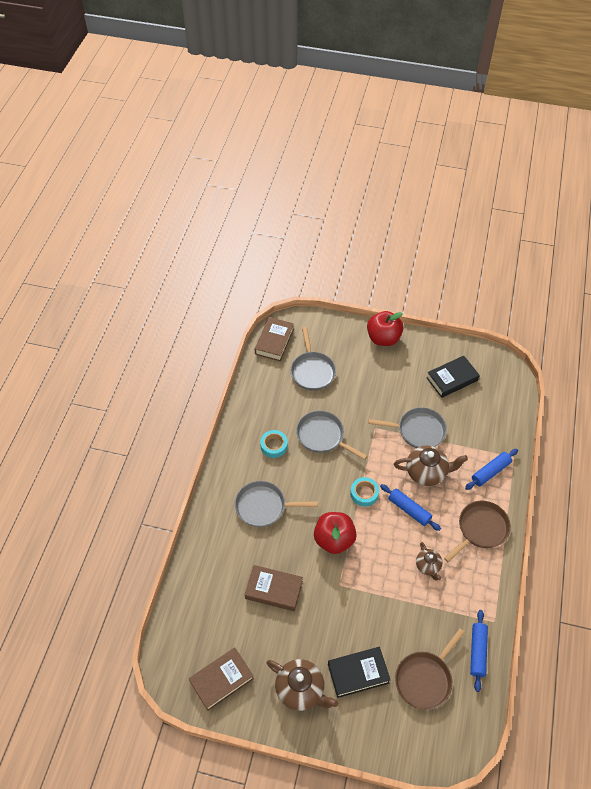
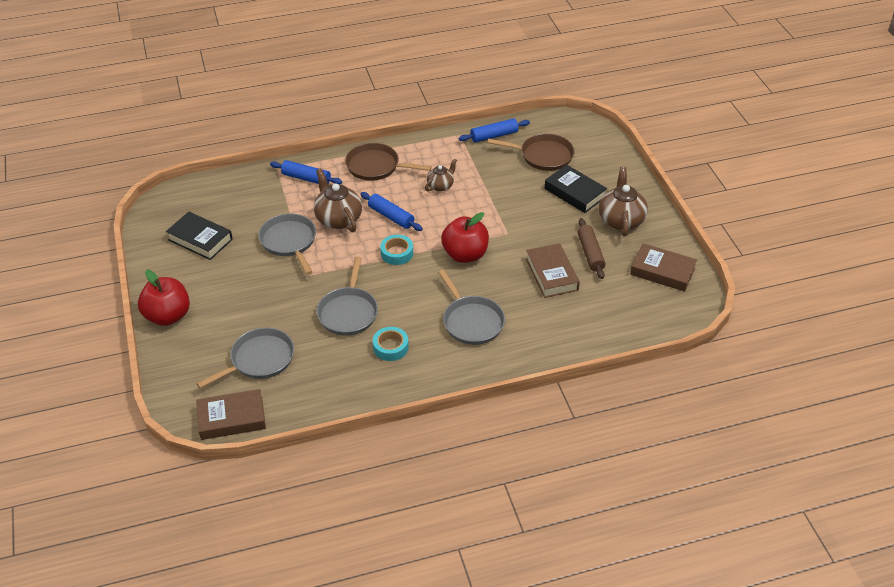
camera: 120 degrees left, 10 degrees down
blue rolling pin [380,484,441,531] -> blue rolling pin turned 60 degrees counterclockwise [360,192,423,231]
none -> brown rolling pin [578,218,605,279]

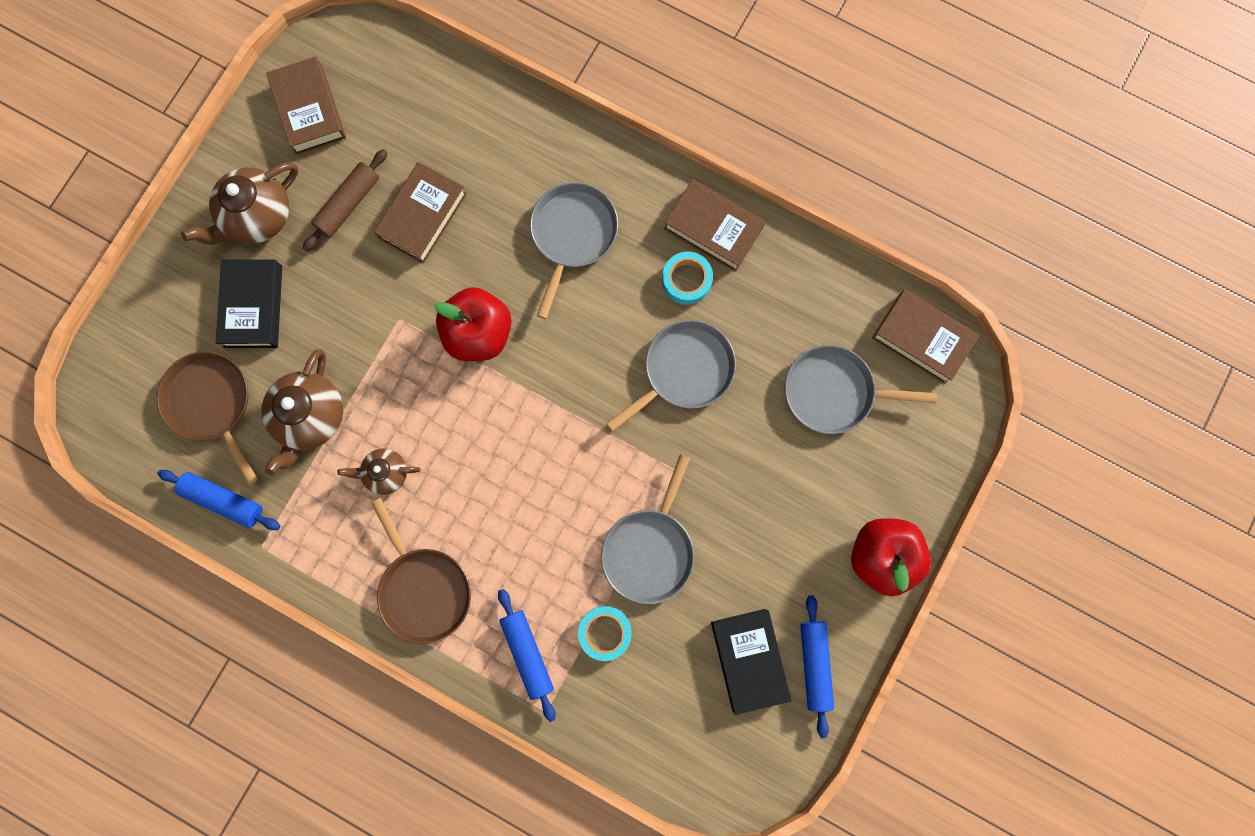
camera: 135 degrees left, 35 degrees up
brown teapot [314,169,362,232] -> brown teapot moved to [261,349,343,475]
blue rolling pin [360,192,423,231] -> blue rolling pin moved to [800,595,834,738]
turquoise tape [380,235,413,265] -> turquoise tape moved to [578,606,632,661]
none -> brown book [664,179,765,271]

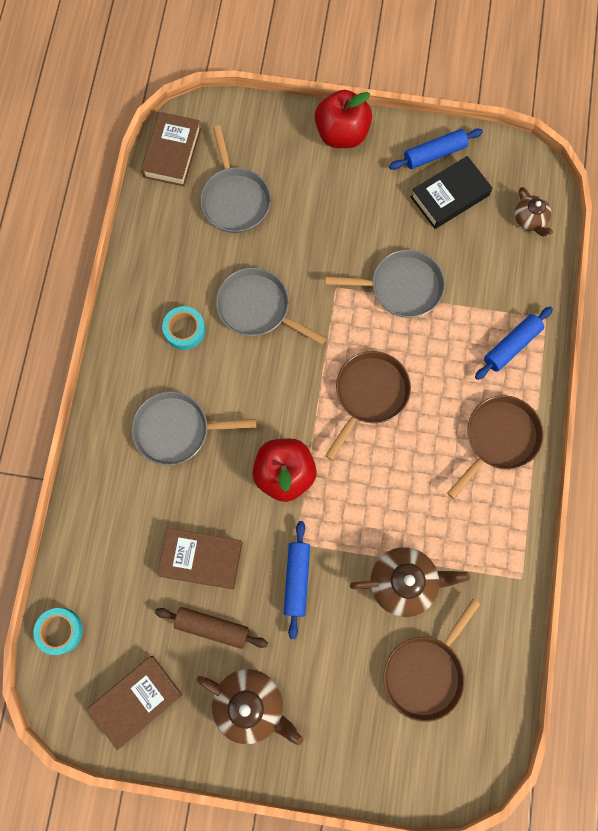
camera: 110 degrees left, 5 degrees down
blue rolling pin [158,470,280,530] -> blue rolling pin moved to [284,521,310,639]
black book [216,260,282,348] -> none
brown teapot [337,449,420,495] -> brown teapot moved to [515,187,553,237]
turquoise tape [578,606,632,661] -> turquoise tape moved to [33,608,83,655]
brown book [664,179,765,271] -> none
none -> brown pan [325,351,411,460]

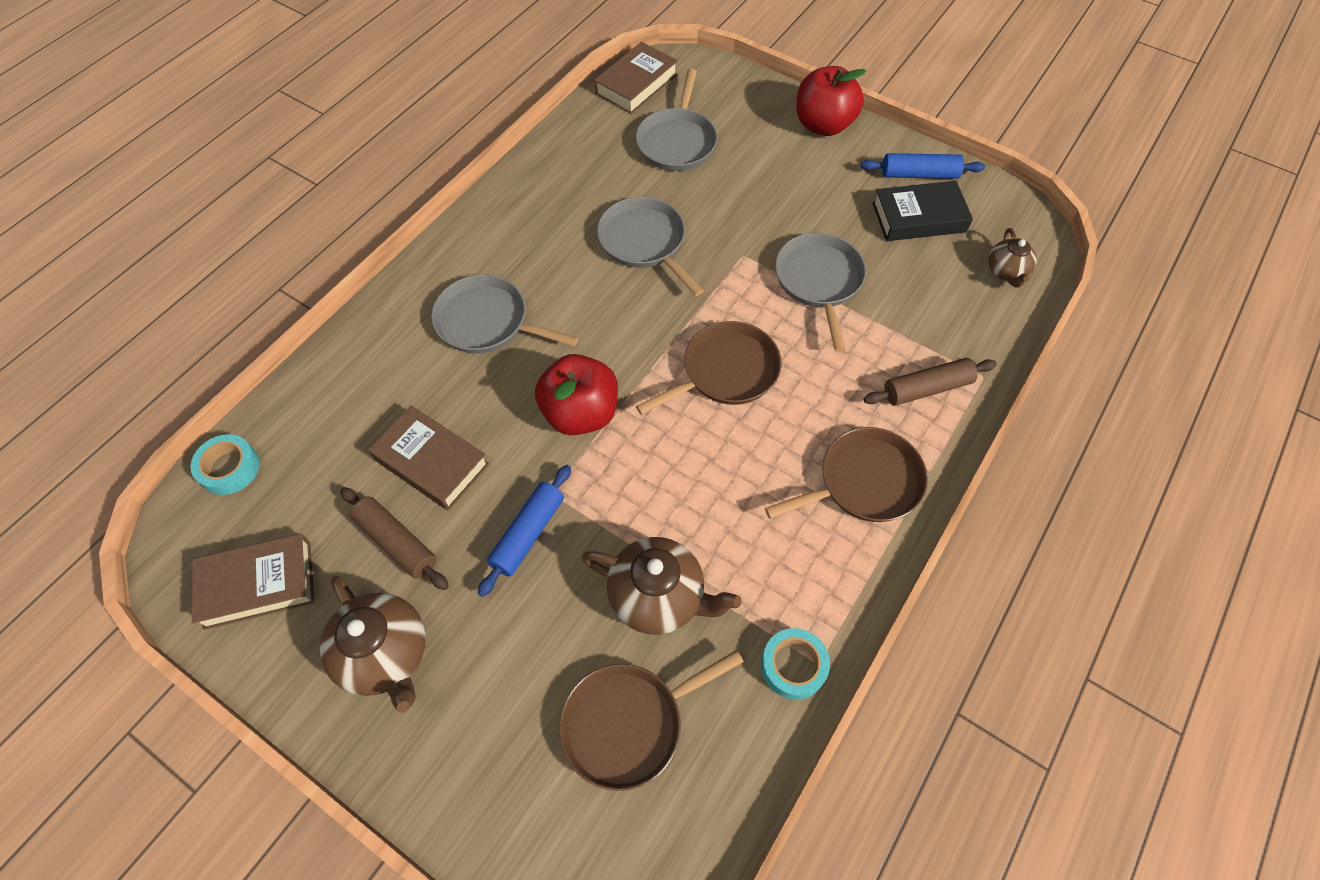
camera: 25 degrees right, 15 degrees down
turquoise tape [162,306,205,350] -> turquoise tape moved to [761,628,830,700]
grey pan [325,249,445,318] -> grey pan turned 120 degrees counterclockwise [775,233,866,352]
blue rolling pin [475,307,553,380] -> brown rolling pin [863,358,997,406]

